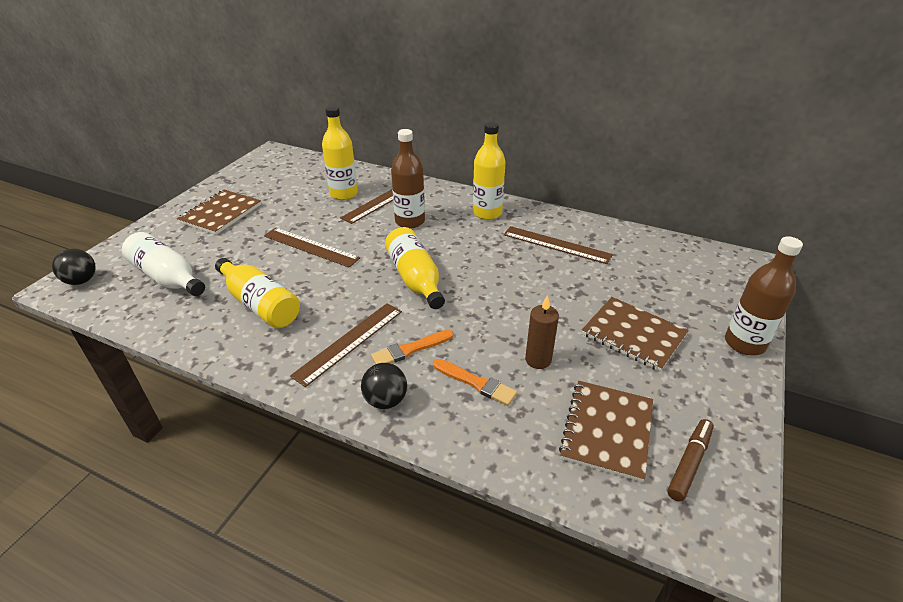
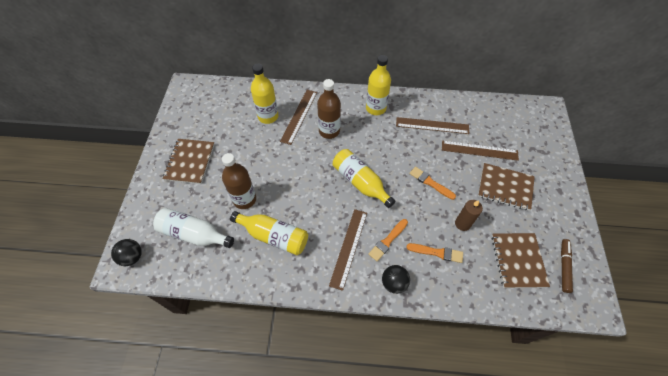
camera: 20 degrees left, 20 degrees up
brown ruler [264,228,360,268] -> brown ruler moved to [442,141,519,161]
brown bottle [725,236,803,355] -> brown bottle moved to [222,153,256,209]
none -> orange brush [409,167,456,200]

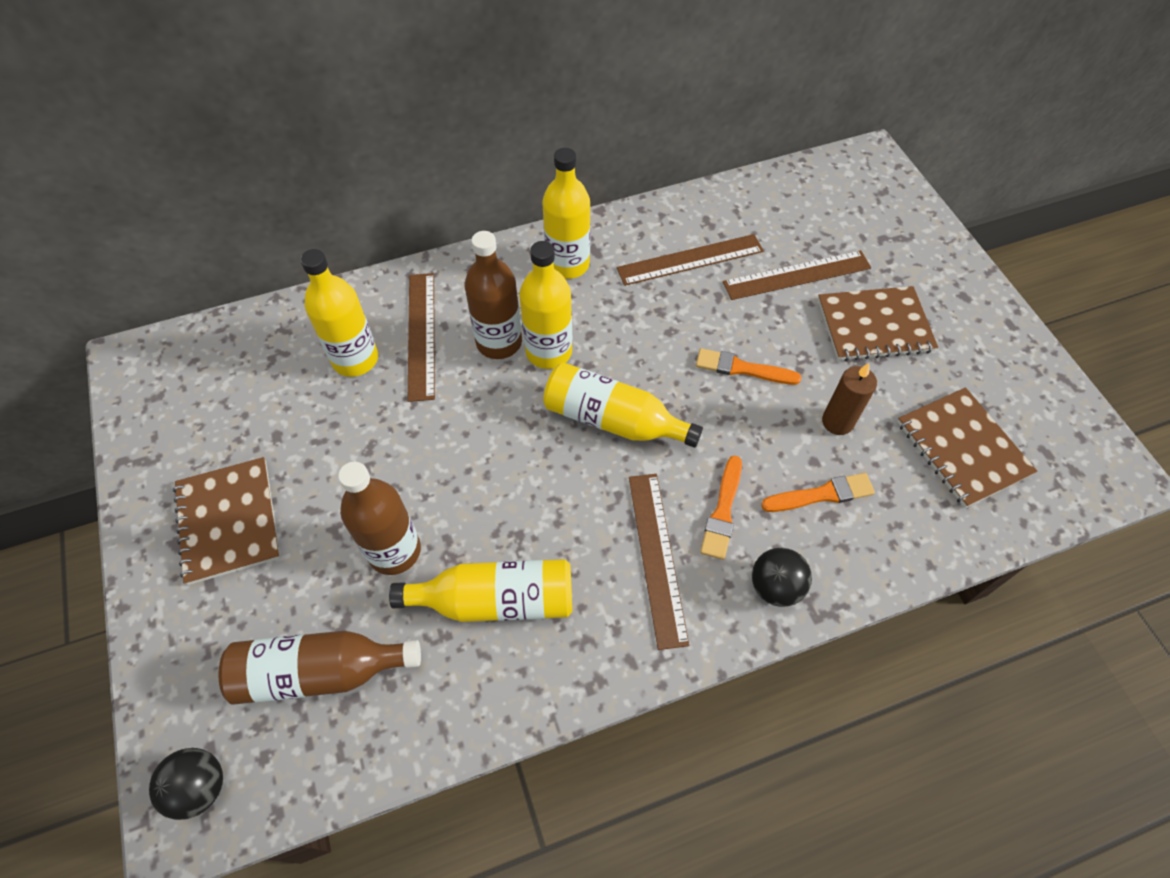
camera: 25 degrees left, 0 degrees up
white bottle [153,208,234,248] -> brown bottle [219,631,421,705]
brown marker [561,239,573,293] -> none
none -> yellow bottle [519,241,572,369]

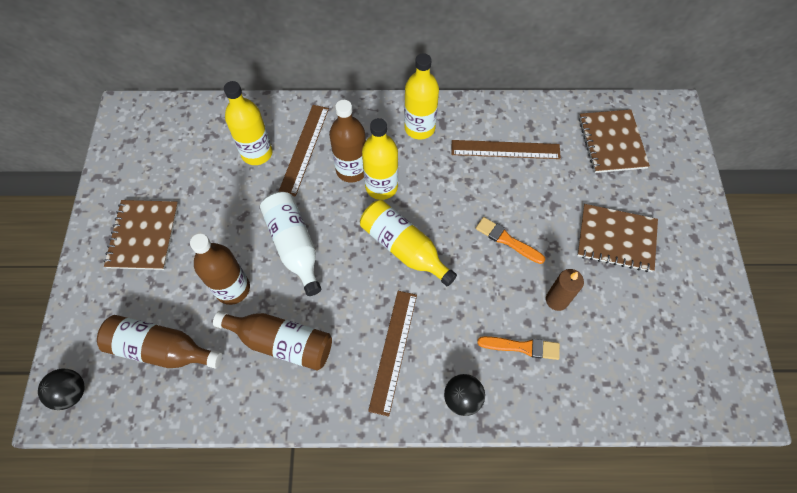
camera: 20 degrees right, 5 degrees up
yellow bottle [389,559,572,622] -> brown bottle [213,311,332,371]
orange brush [700,456,742,560] -> none
brown ruler [723,250,871,300] -> none
brown notebook [897,387,1038,508] -> brown notebook moved to [579,109,650,173]
none -> white bottle [260,192,321,296]

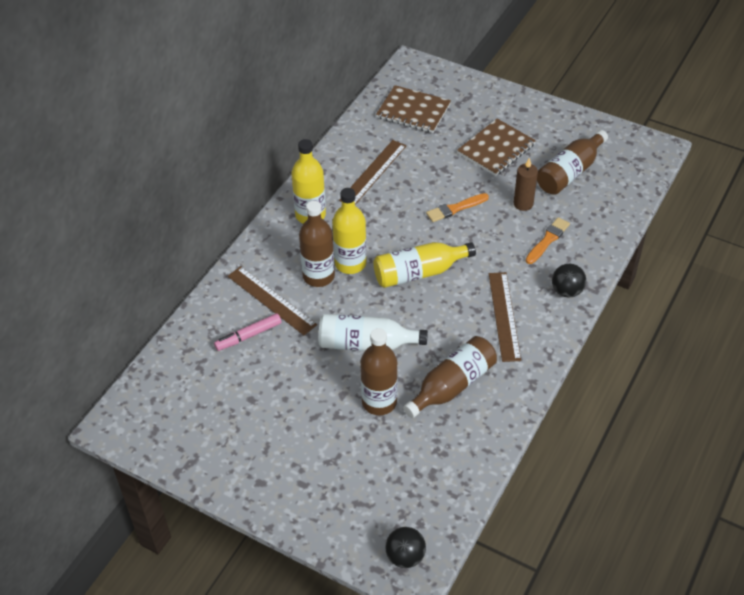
camera: 60 degrees left, 15 degrees down
brown bottle [97,315,222,368] -> brown bottle moved to [537,130,608,195]
brown notebook [104,200,179,270] -> none
yellow bottle [224,81,273,165] -> pink marker [214,313,282,351]
brown ruler [368,291,417,417] -> brown ruler turned 45 degrees clockwise [489,272,521,362]

